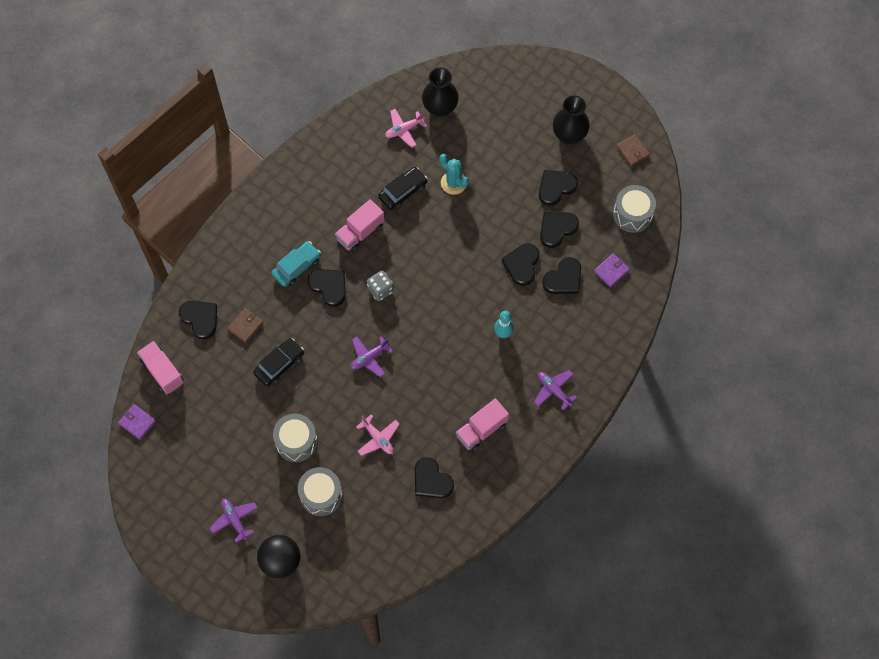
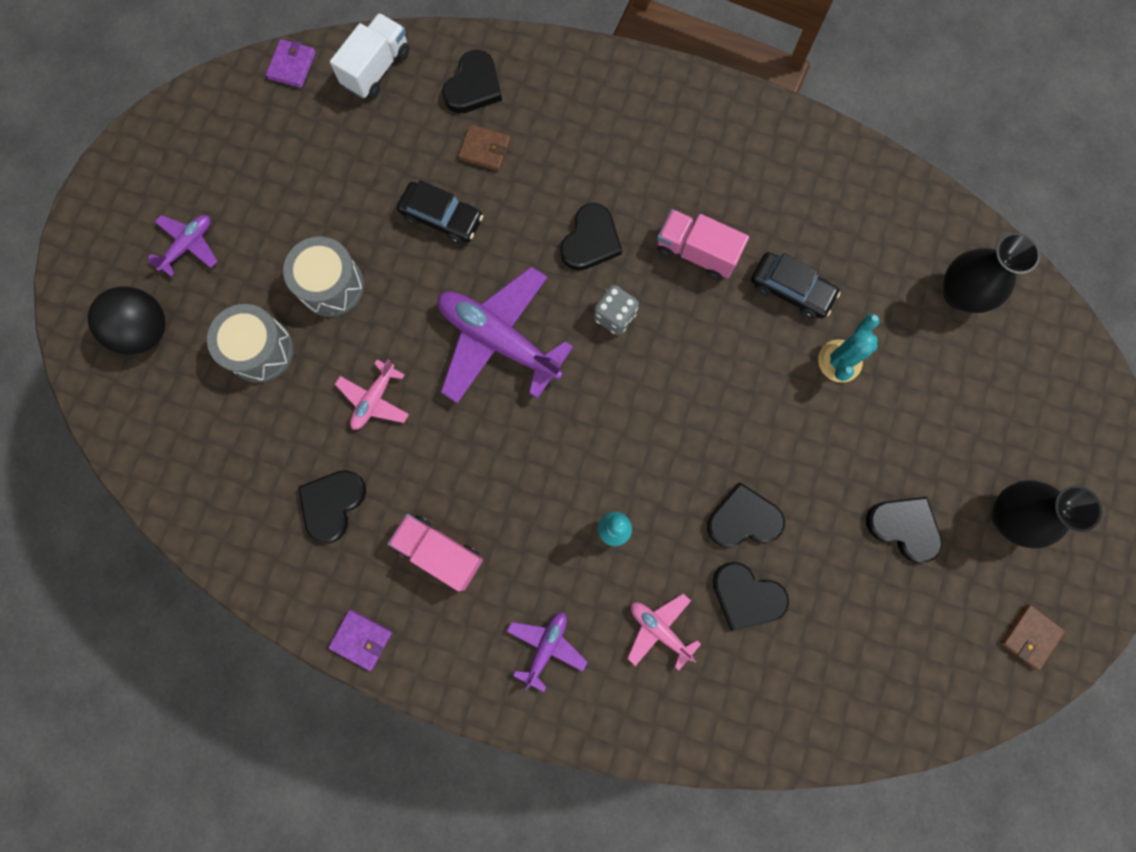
camera: 70 degrees right, 10 degrees up
pink truck [137,341,184,394] -> white truck [330,13,409,99]
turquoise car [271,241,321,287] -> none
purple plane [351,336,393,377] -> purple plane [438,266,573,403], size x1.96
pink plane [385,109,427,148] -> pink plane moved to [627,594,701,670]
black heart [540,212,579,248] -> none
purple wallet [594,253,630,287] -> purple wallet moved to [328,610,392,671]
grey drum [613,185,656,233] -> none

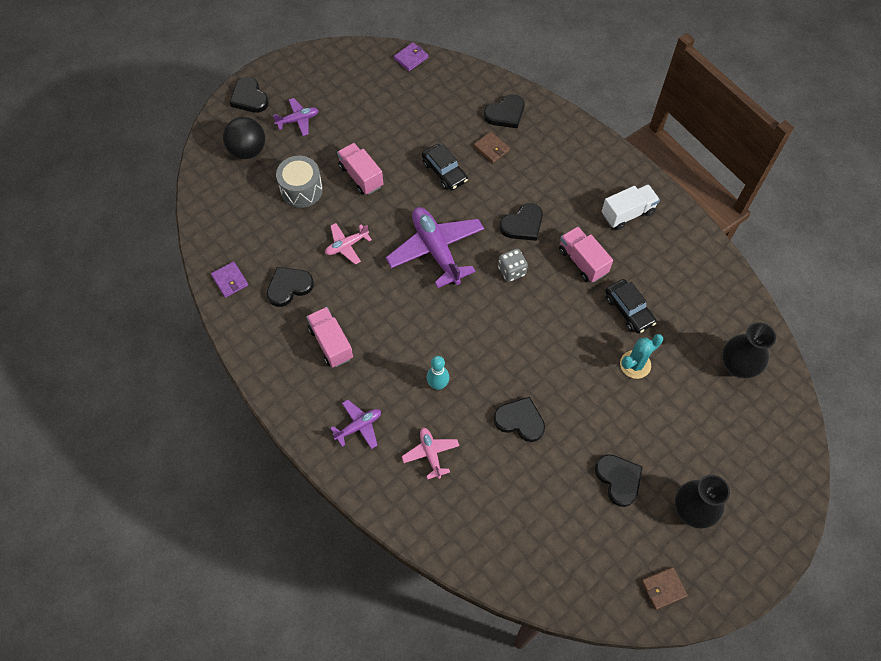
camera: 30 degrees right, 15 degrees down
grey drum [283,236,364,317] -> pink truck [337,143,383,195]
purple wallet [328,610,392,671] -> purple wallet moved to [211,261,248,298]
white truck [330,13,409,99] -> white truck moved to [602,184,660,230]
black heart [713,562,789,631] -> black heart moved to [230,77,269,113]

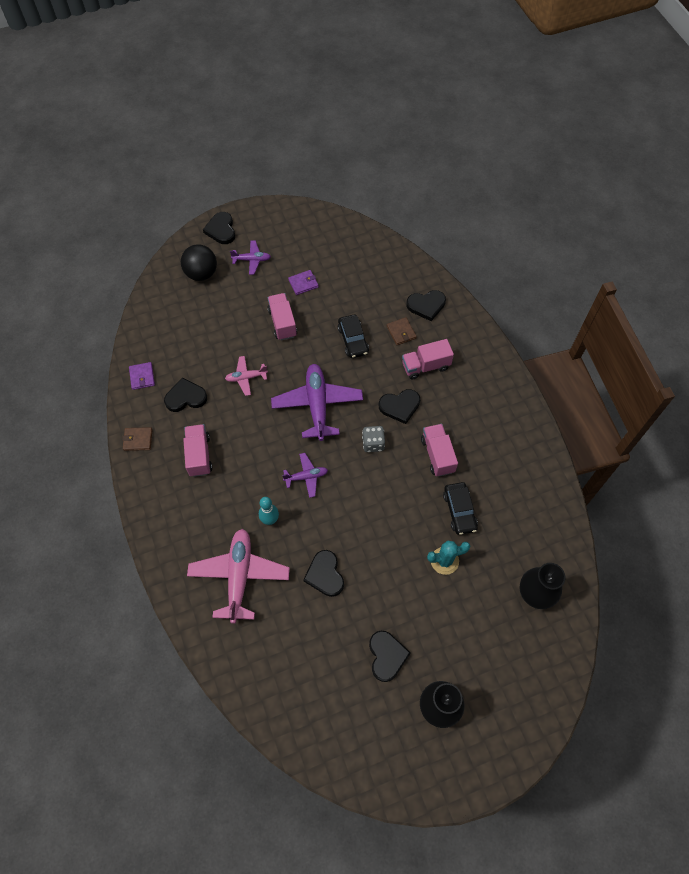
camera: 20 degrees right, 0 degrees up
grey drum [276,156,323,208] -> none
purple plane [331,400,381,449] -> purple plane moved to [282,453,328,498]
purple wallet [394,42,428,71] -> purple wallet moved to [288,270,319,295]
pink plane [402,428,459,479] -> pink plane [187,529,290,624], size x1.96
black heart [493,397,545,442] -> black heart turned 150 degrees counterclockwise [303,550,344,597]
white truck [602,184,660,230] -> none
brown wallet [641,567,688,610] -> brown wallet moved to [122,427,153,451]
none -> pink truck [402,339,454,380]

